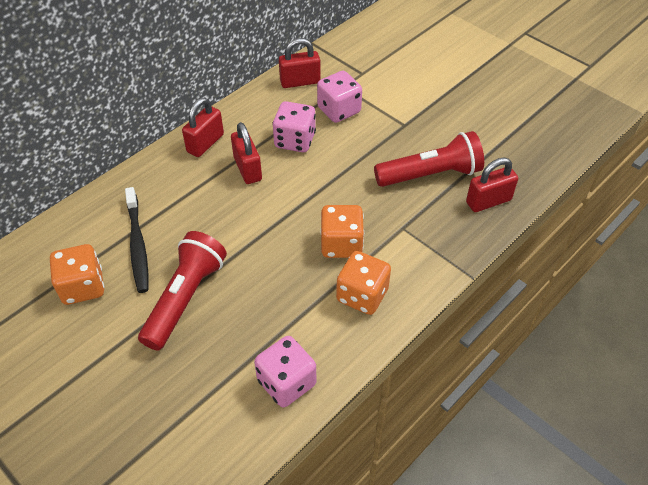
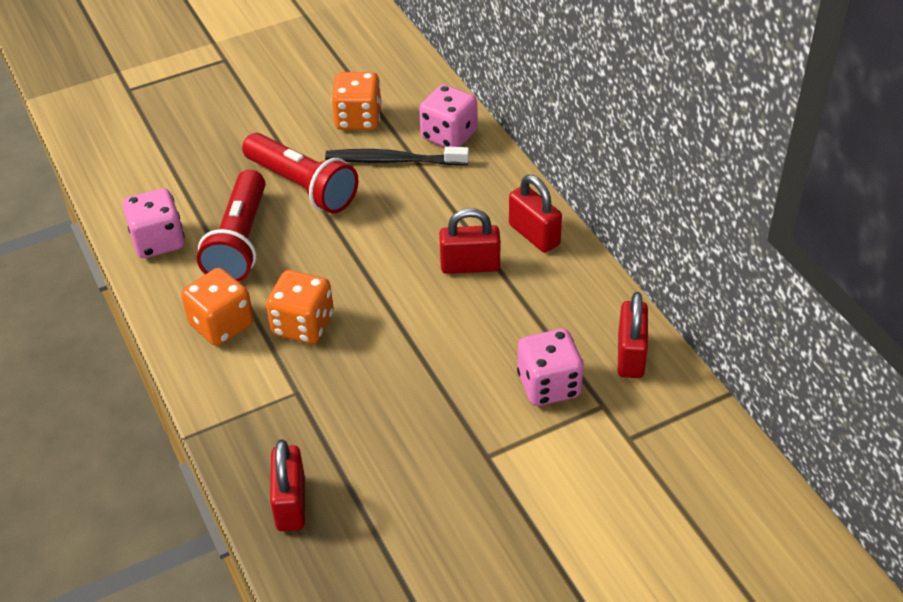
camera: 110 degrees right, 5 degrees down
pink dice [272,101,316,152] -> pink dice moved to [419,84,478,147]
red flashlight [374,131,484,187] -> red flashlight moved to [197,170,265,282]

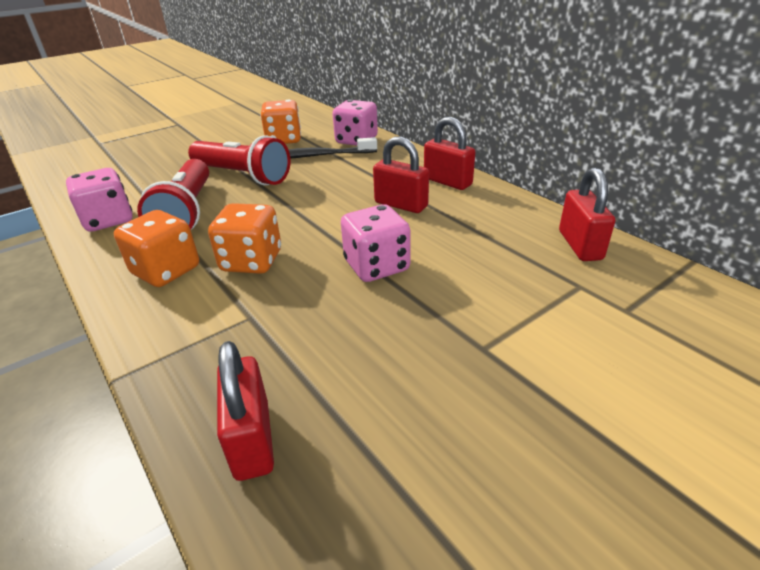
camera: 10 degrees left, 10 degrees down
red padlock [439,208,500,274] -> red padlock turned 45 degrees clockwise [373,136,429,213]
pink dice [517,329,584,406] -> pink dice moved to [341,204,411,282]

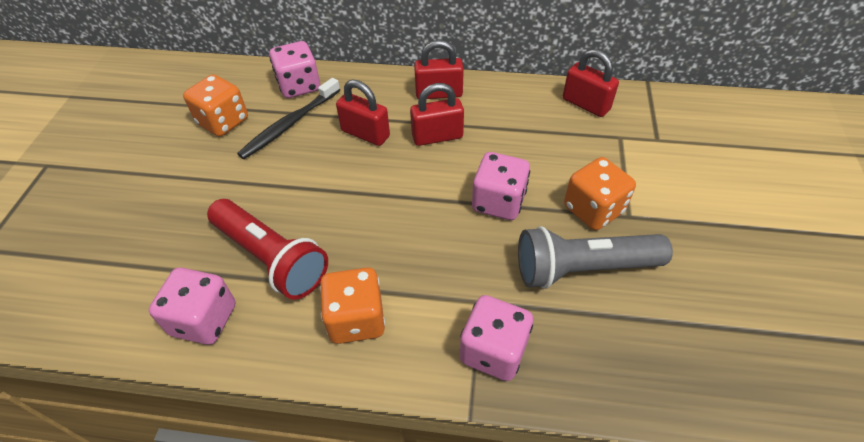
camera: 45 degrees left, 15 degrees up
red flashlight [188,135,290,185] -> none
orange dice [208,203,281,274] -> orange dice moved to [564,157,636,230]
red padlock [217,341,274,481] -> red padlock moved to [336,80,390,146]
none -> pink dice [460,295,533,381]
none -> grey flashlight [518,226,673,289]

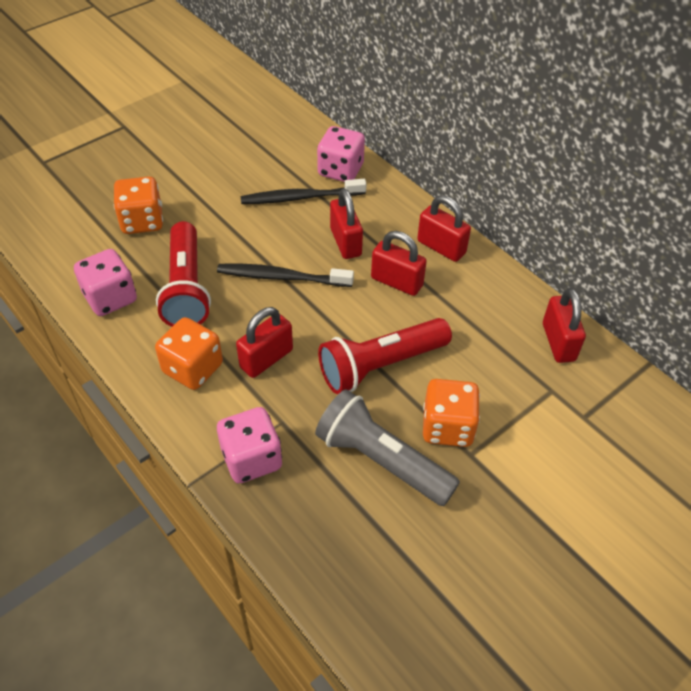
camera: 40 degrees right, 0 degrees up
orange dice [183,74,248,137] -> orange dice moved to [114,177,163,234]
pink dice [472,152,530,220] -> red flashlight [318,318,452,394]
none -> black toothbrush [217,263,354,287]
none -> red padlock [236,307,293,378]

